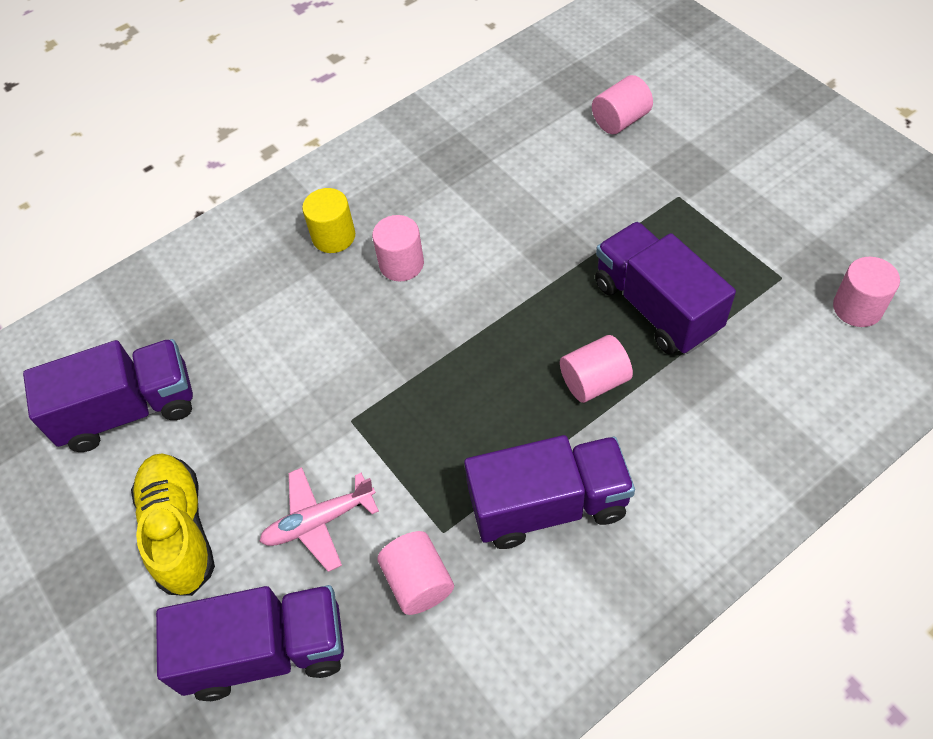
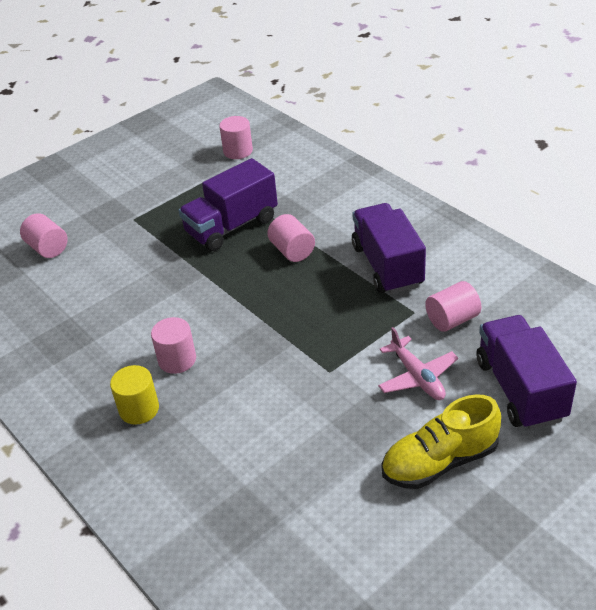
camera: 95 degrees left, 15 degrees down
purple truck [23,339,193,452] -> none

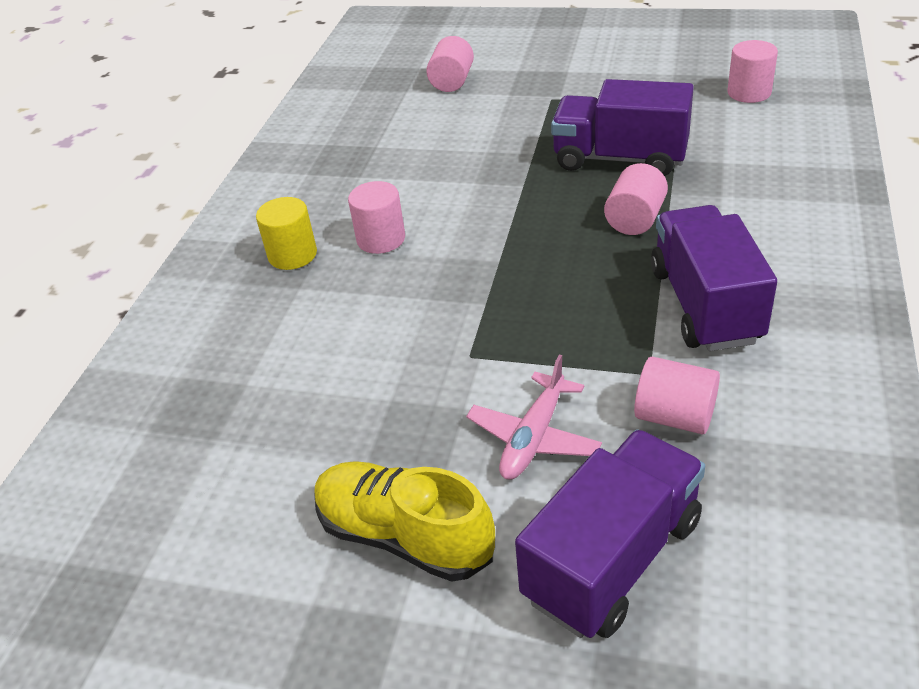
camera: 55 degrees right, 0 degrees up
purple truck [352,203,426,294] -> purple truck turned 45 degrees counterclockwise [651,205,777,351]

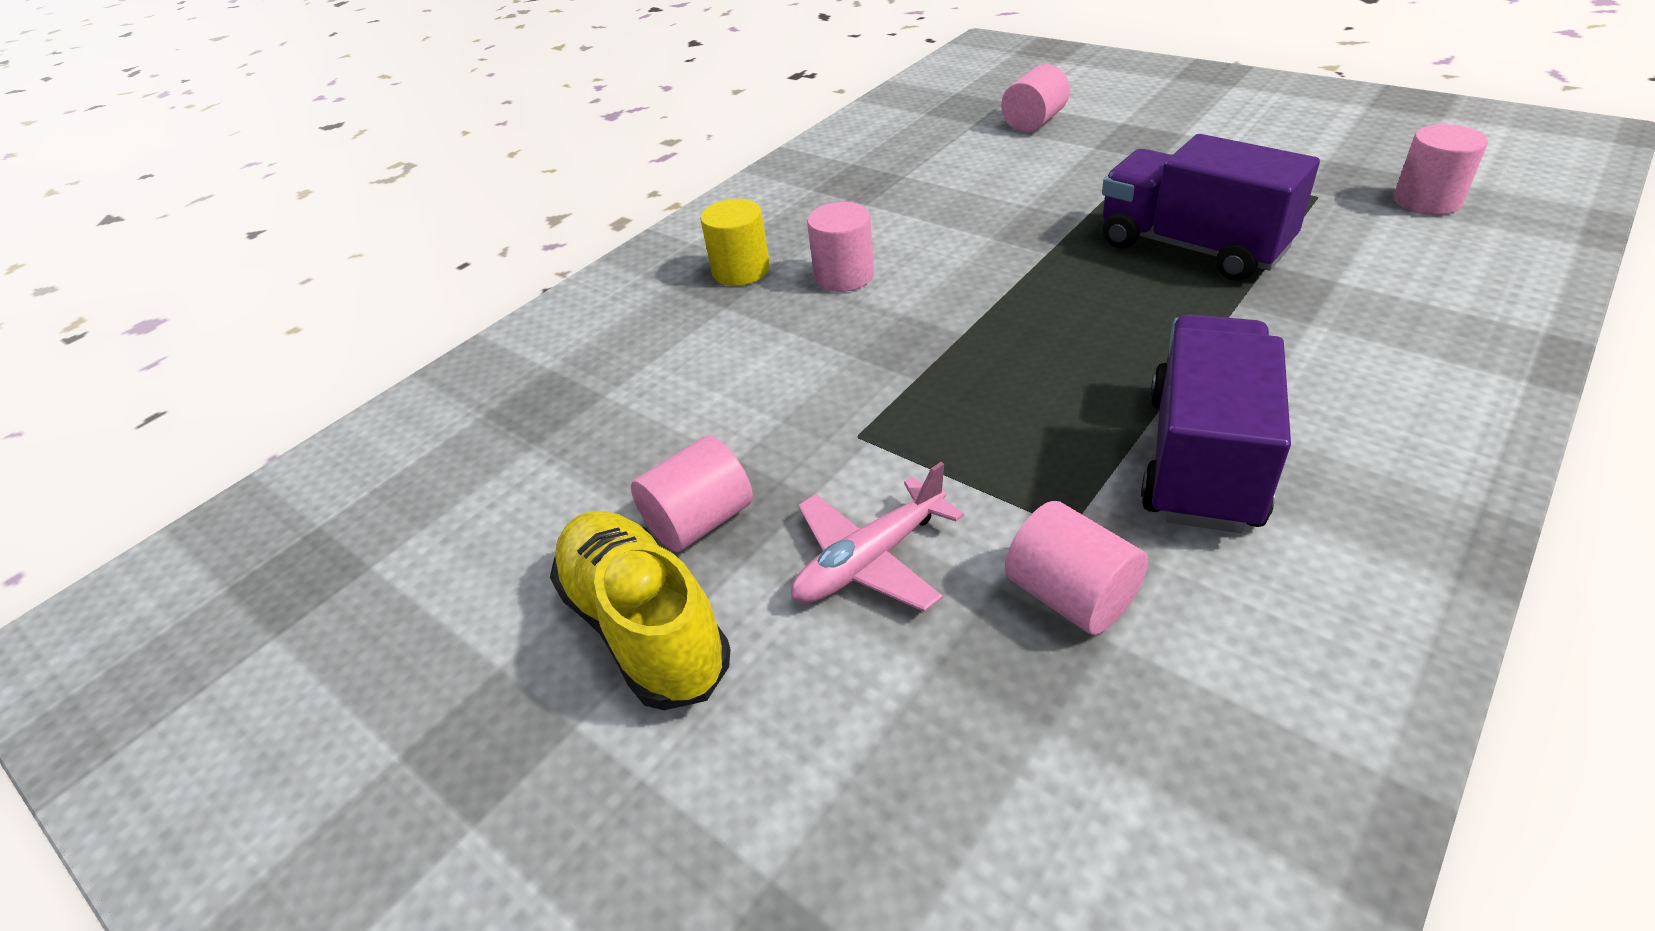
camera: 25 degrees right, 0 degrees up
purple truck [515,429,705,638] -> none
pink cylinder [604,163,668,235] -> pink cylinder moved to [631,436,753,552]

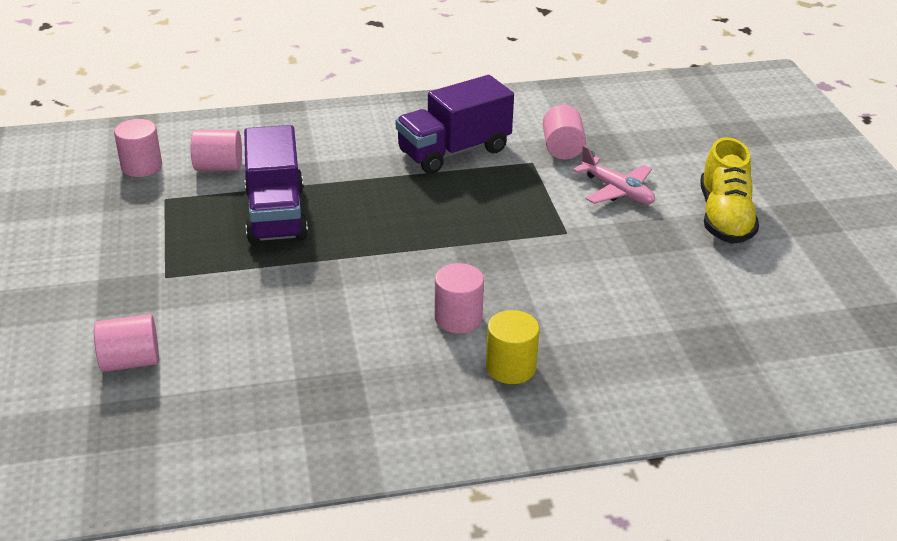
camera: 145 degrees left, 5 degrees down
pink cylinder [631,436,753,552] -> pink cylinder moved to [191,130,242,171]
pink plane [791,462,964,612] -> pink plane turned 45 degrees clockwise [573,146,655,204]

